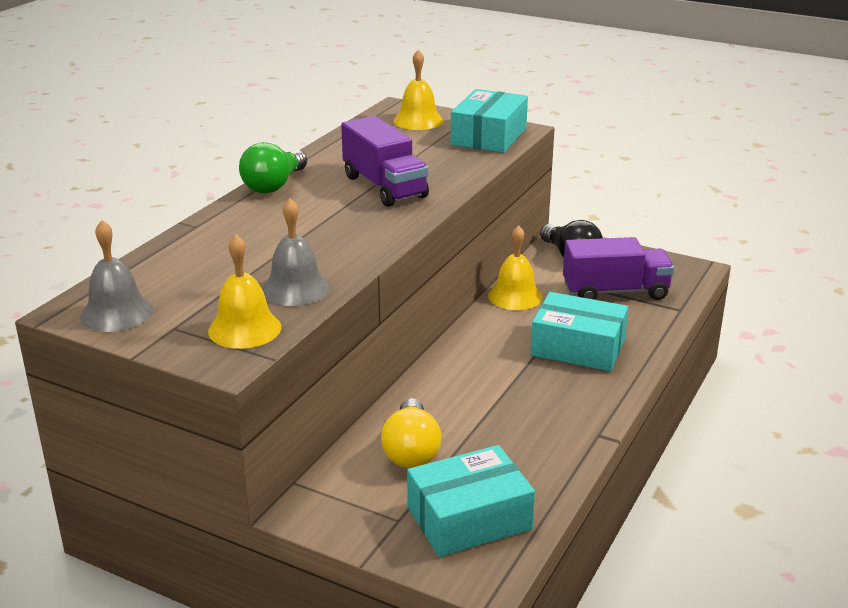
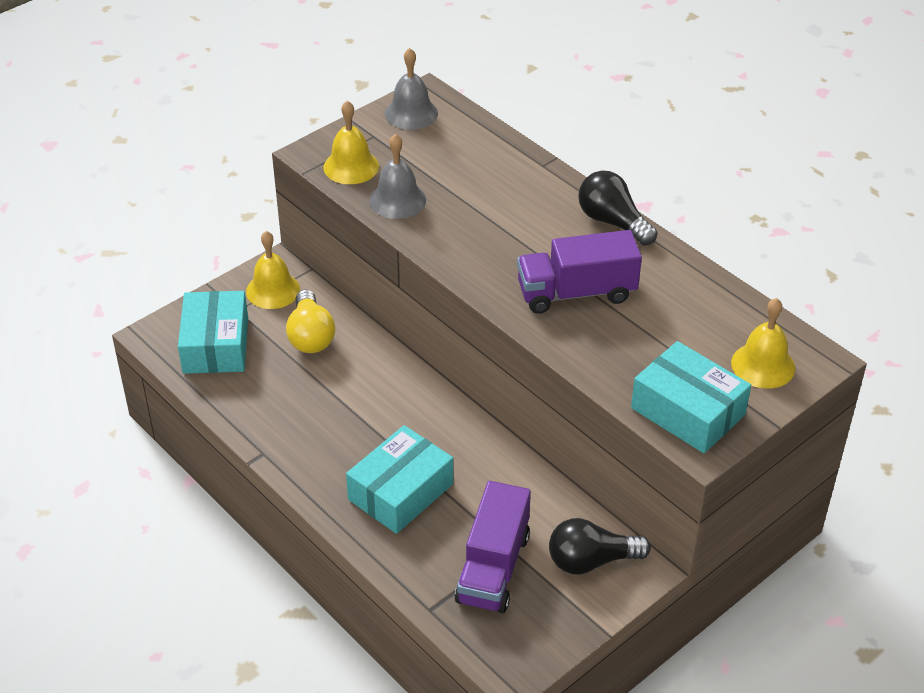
camera: 110 degrees right, 15 degrees up
green light bulb [239,142,307,193] -> black light bulb [578,171,657,246]
yellow light bulb [381,398,441,468] -> yellow light bulb turned 120 degrees counterclockwise [286,290,335,353]
yellow bell [488,225,543,310] -> yellow bell moved to [246,231,300,309]

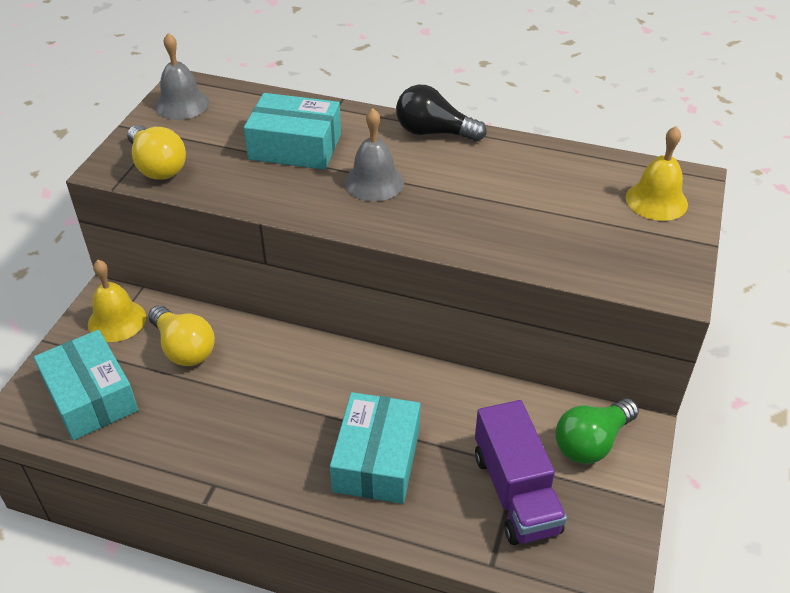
camera: 30 degrees left, 0 degrees up
yellow bell [323,101,379,184] -> yellow light bulb [127,125,186,180]
grey bell [369,134,426,219] -> grey bell moved to [344,108,404,201]
purple truck [517,230,642,314] -> none
black light bulb [549,518,651,575] -> green light bulb [555,398,639,464]
turquoise box [631,341,751,453] -> turquoise box moved to [244,93,341,170]

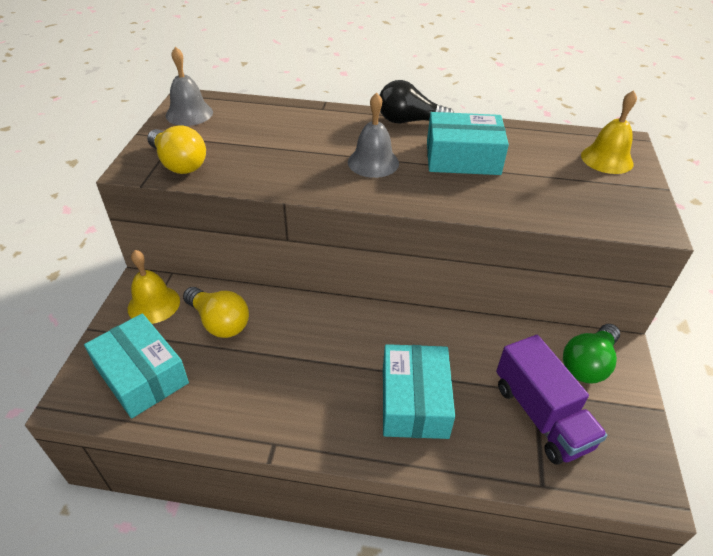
camera: 10 degrees left, 0 degrees up
turquoise box [244,93,341,170] -> turquoise box moved to [427,112,509,175]

